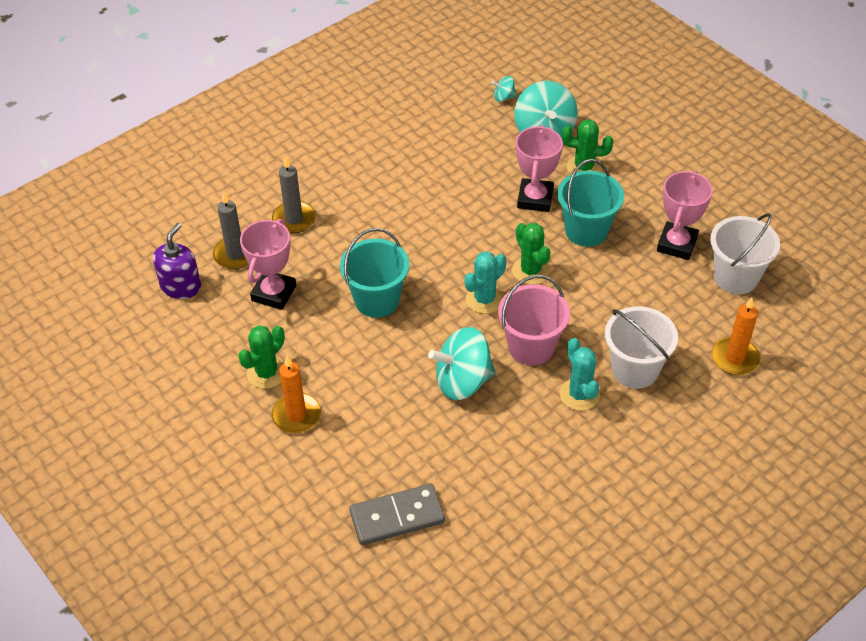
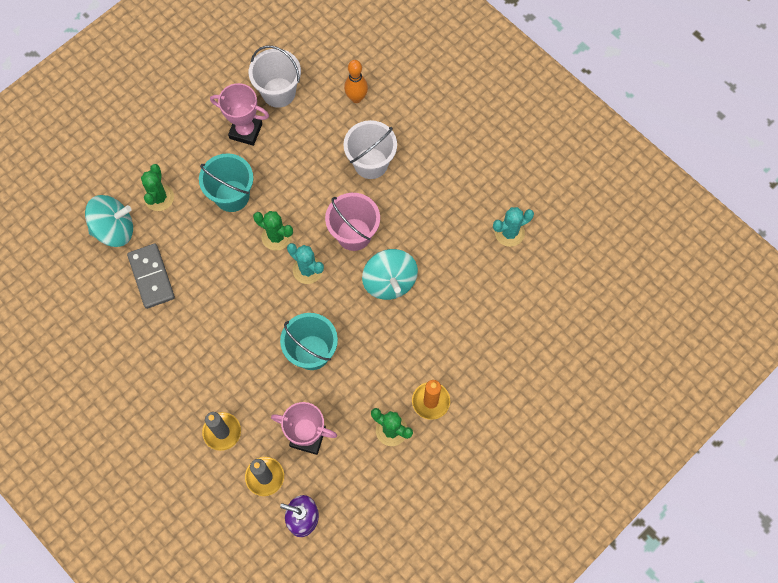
camera: 95 degrees left, 20 degrees up
grey domino [349,484,445,545] -> grey domino moved to [127,243,175,309]
turquoise spinning top [491,76,517,102] -> none
green cactus [512,223,550,285] -> green cactus turned 60 degrees clockwise [253,211,293,251]
pink trophy [516,125,563,212] -> none
turquoise cactus [560,338,600,411] -> turquoise cactus moved to [493,207,534,247]
orange candle [712,297,760,375] -> orange bowling pin [344,60,368,103]

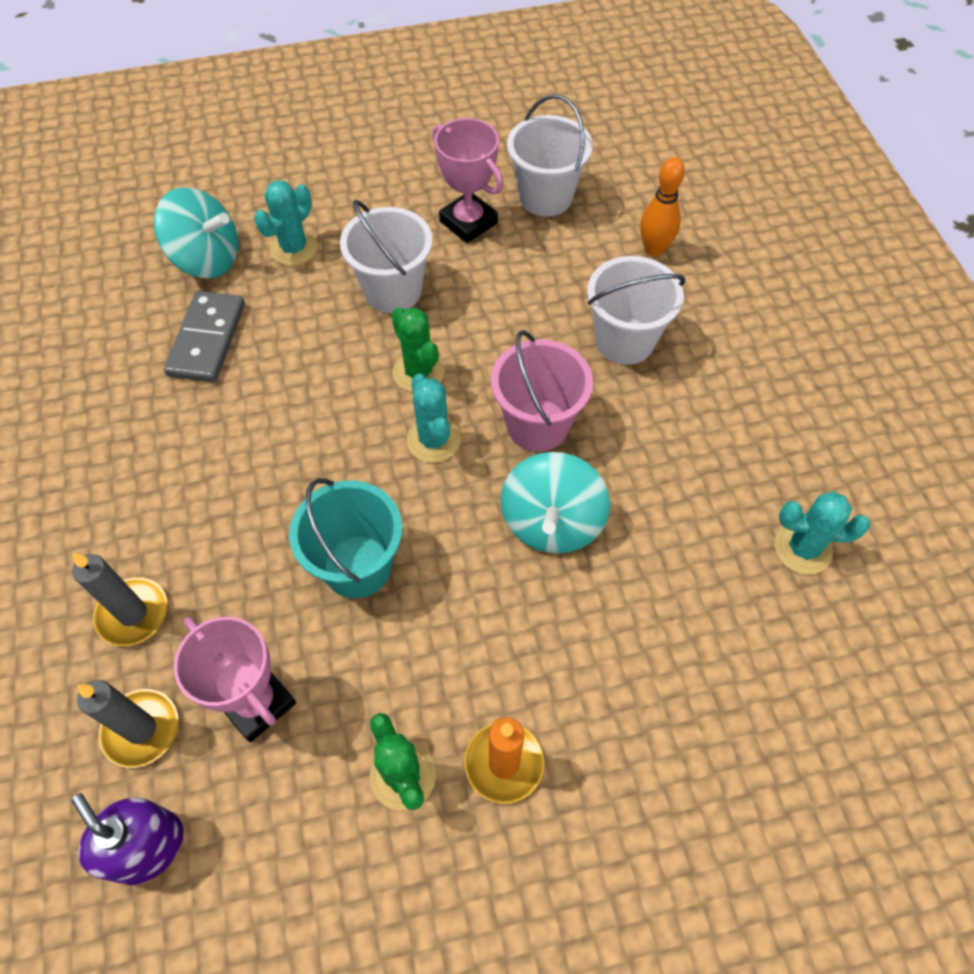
camera: 30 degrees right, 10 degrees down
green cactus [141,164,174,211] -> turquoise cactus [254,180,318,266]
turquoise bucket [199,153,253,212] -> white bucket [340,200,433,313]

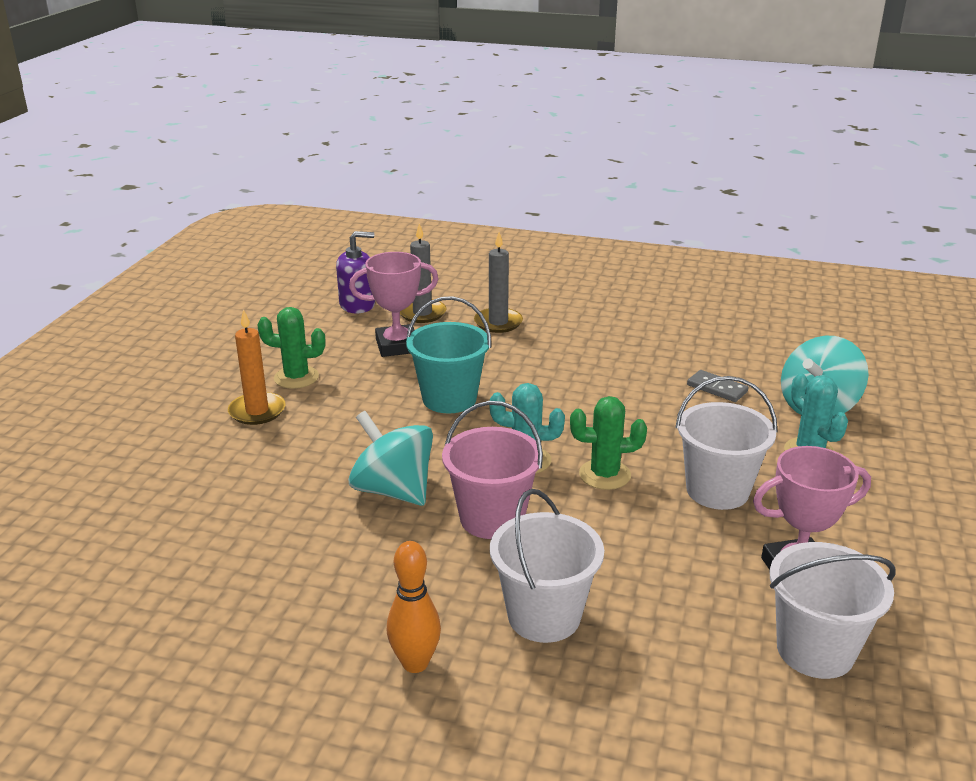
camera: 120 degrees right, 30 degrees down
grey domino [164,291,245,383] -> grey domino [687,370,748,402], size x0.60
orange bowling pin [640,157,685,257] -> orange bowling pin moved to [387,541,441,673]
turquoise cactus [774,491,870,574] -> none

